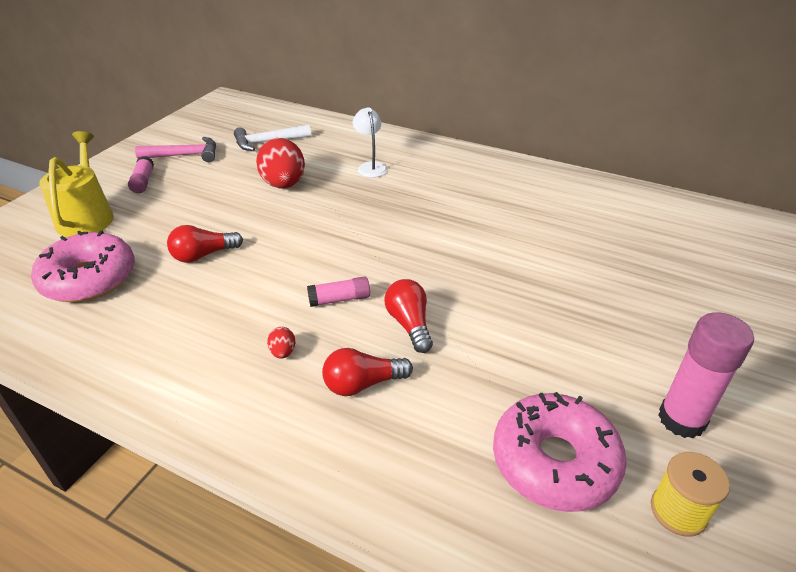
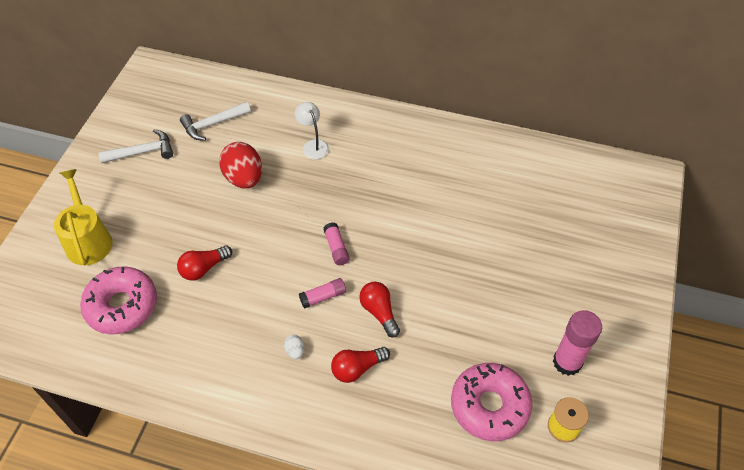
camera: 10 degrees left, 15 degrees up
pink glue stick [128,156,154,193] -> pink glue stick moved to [323,222,350,265]
pink hammer [135,137,216,162] -> white hammer [98,129,173,163]
red egg [267,327,295,359] -> white egg [284,335,304,359]

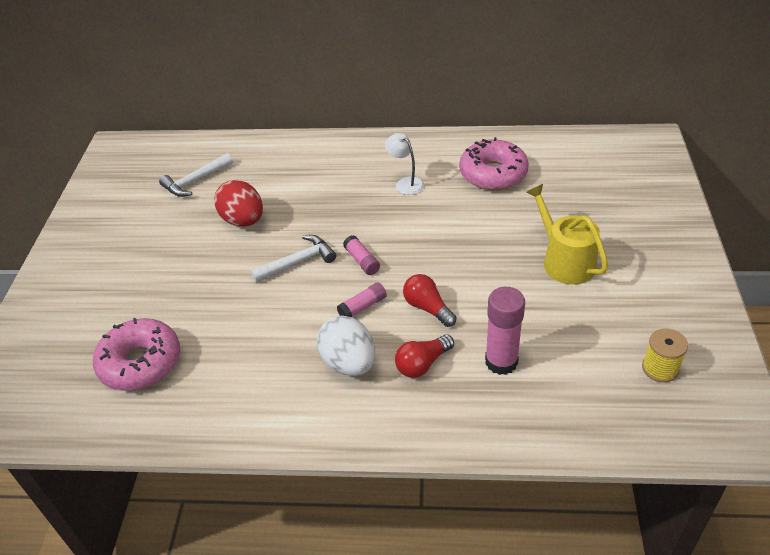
camera: 10 degrees left, 10 degrees down
yellow watering can [54,169,112,265] -> yellow watering can moved to [526,184,608,285]
white hammer [98,129,173,163] -> white hammer moved to [250,235,336,283]
red light bulb [177,245,232,281] -> none
white egg [284,335,304,359] -> white egg [317,316,375,376], size x2.39
white lamp [295,102,329,159] -> white lamp moved to [385,133,424,195]
pink donut [451,363,532,441] -> pink donut moved to [459,137,529,190]
pink glue stick [553,310,602,376] -> pink glue stick moved to [485,287,525,375]

